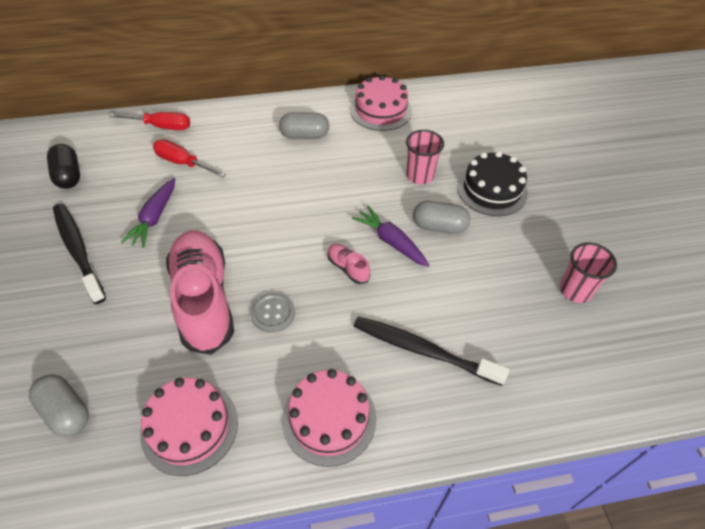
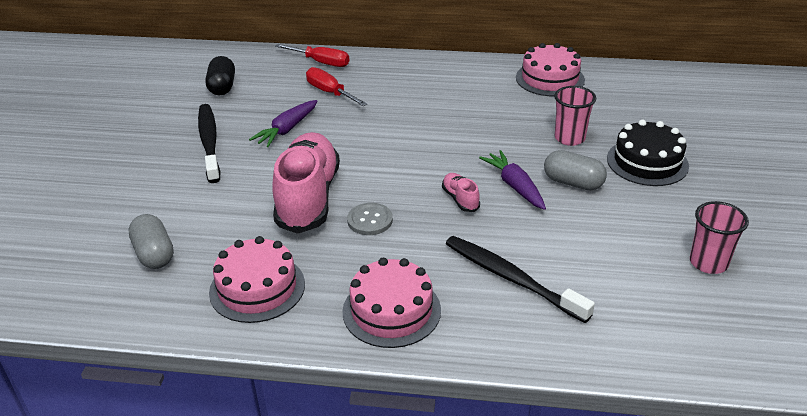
camera: 20 degrees right, 15 degrees down
grey capsule [279,113,329,139] -> none

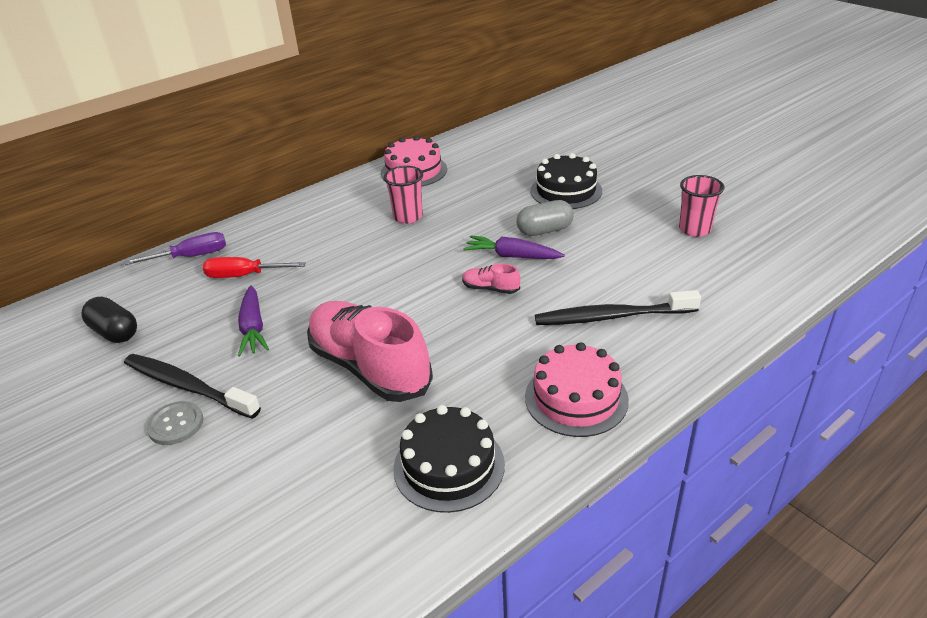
camera: 45 degrees left, 0 degrees up
grey capsule [128,214,174,269] -> none
pink cake [209,236,305,323] -> black cake [393,405,505,513]
red screwdriver [275,44,350,67] -> purple screwdriver [124,232,226,265]
grey button [347,203,393,235] -> grey button moved to [146,401,203,445]
pink cup [554,86,596,146] -> pink cup moved to [384,166,423,224]

